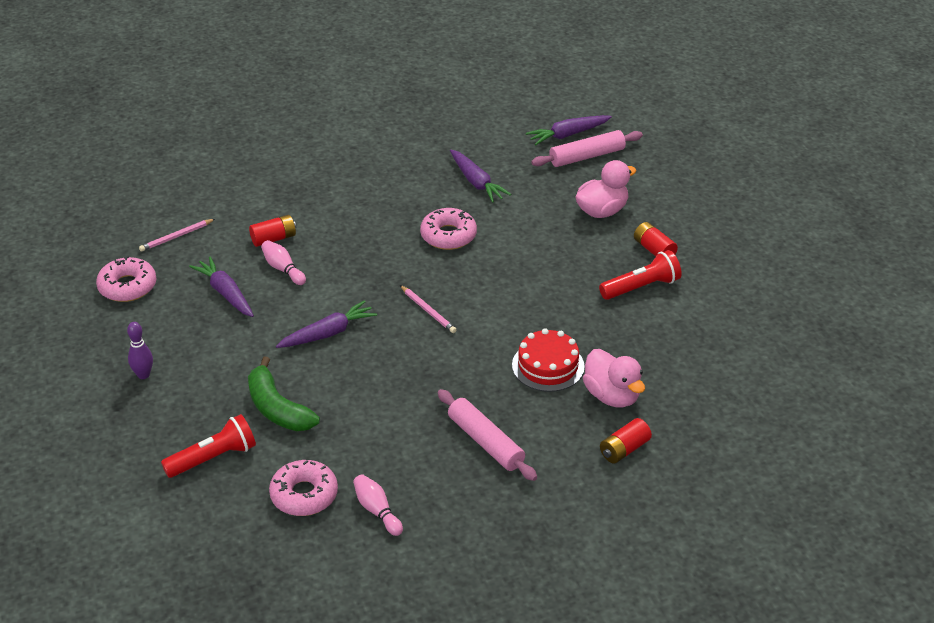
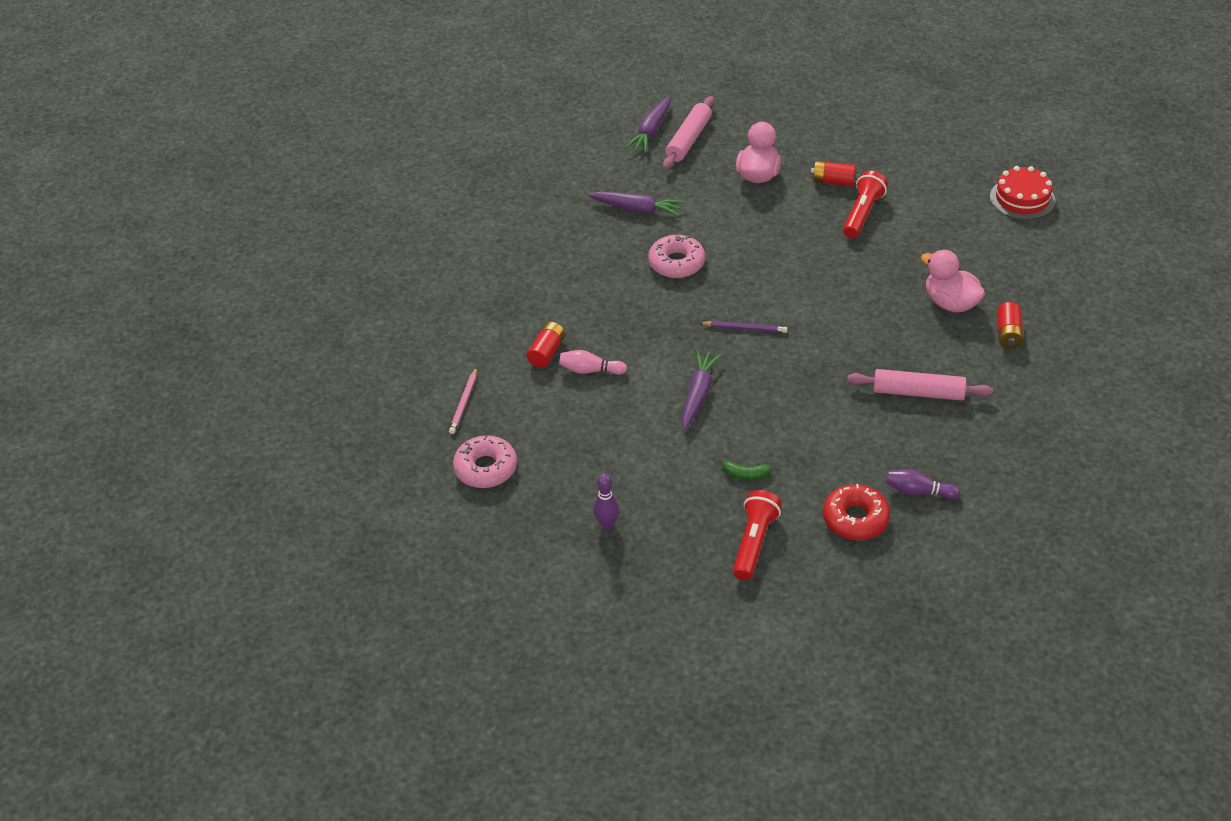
camera: 40 degrees left, 5 degrees up
purple carrot [189,256,254,317] -> none
green banana [248,357,320,431] -> green banana [719,458,772,480], size x0.48
pink donut [269,460,338,516] -> red donut [823,484,890,540]
pink bowling pin [353,474,403,536] -> purple bowling pin [886,469,960,499]
pink pencil [400,285,456,333] -> purple pencil [700,321,787,333]
red cake [512,328,585,392] -> red cake moved to [990,166,1055,220]
pink duck [583,349,645,408] -> pink duck turned 150 degrees counterclockwise [921,250,985,313]

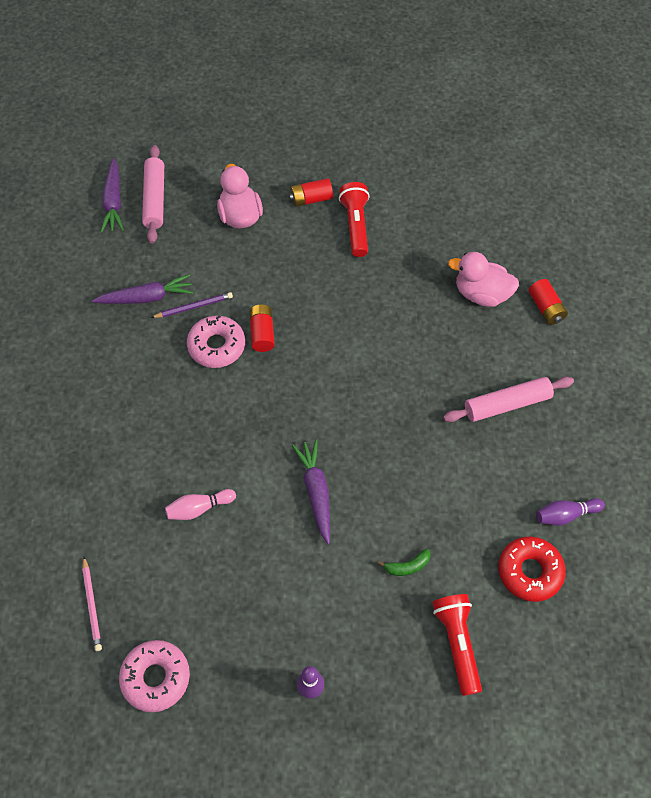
camera: 30 degrees left, 15 degrees up
red battery [527,322,565,368] -> red battery moved to [249,304,275,352]
purple pencil [700,321,787,333] -> purple pencil moved to [151,292,233,318]
red cake [990,166,1055,220] -> none

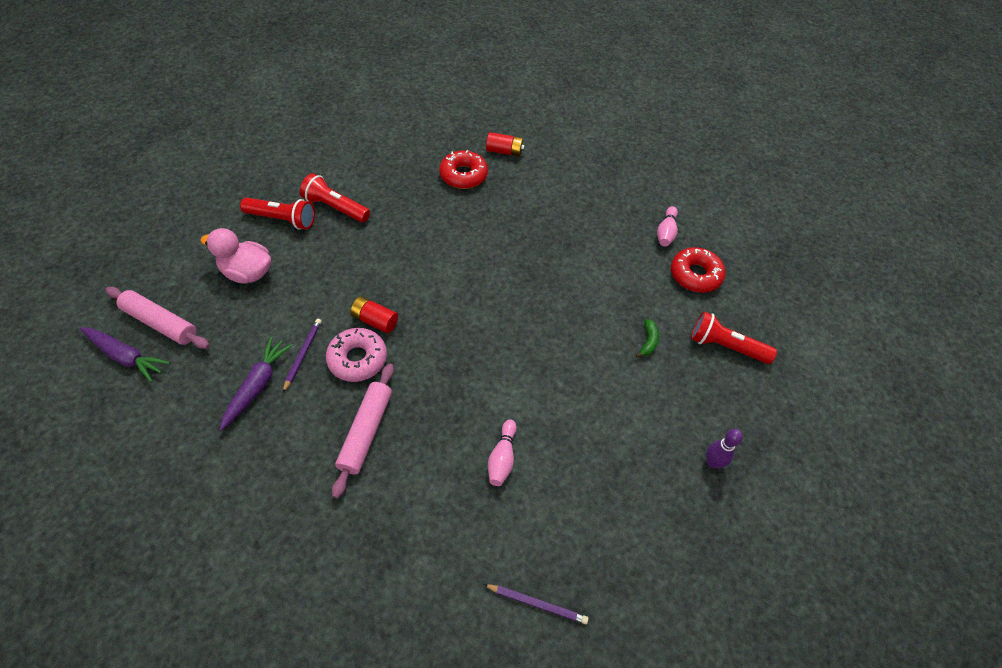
camera: 60 degrees left, 5 degrees down
pink pencil [82,557,102,651] -> purple pencil [483,584,588,624]
pink donut [119,640,190,712] -> none
red battery [289,178,333,207] -> red flashlight [240,198,315,230]
purple carrot [292,439,330,544] -> none
pink rolling pin [443,377,574,422] -> pink rolling pin moved to [332,364,394,498]
pink duck [448,252,519,307] -> red donut [439,150,488,189]
purple bowling pin [536,498,605,526] -> pink bowling pin [657,206,678,247]

